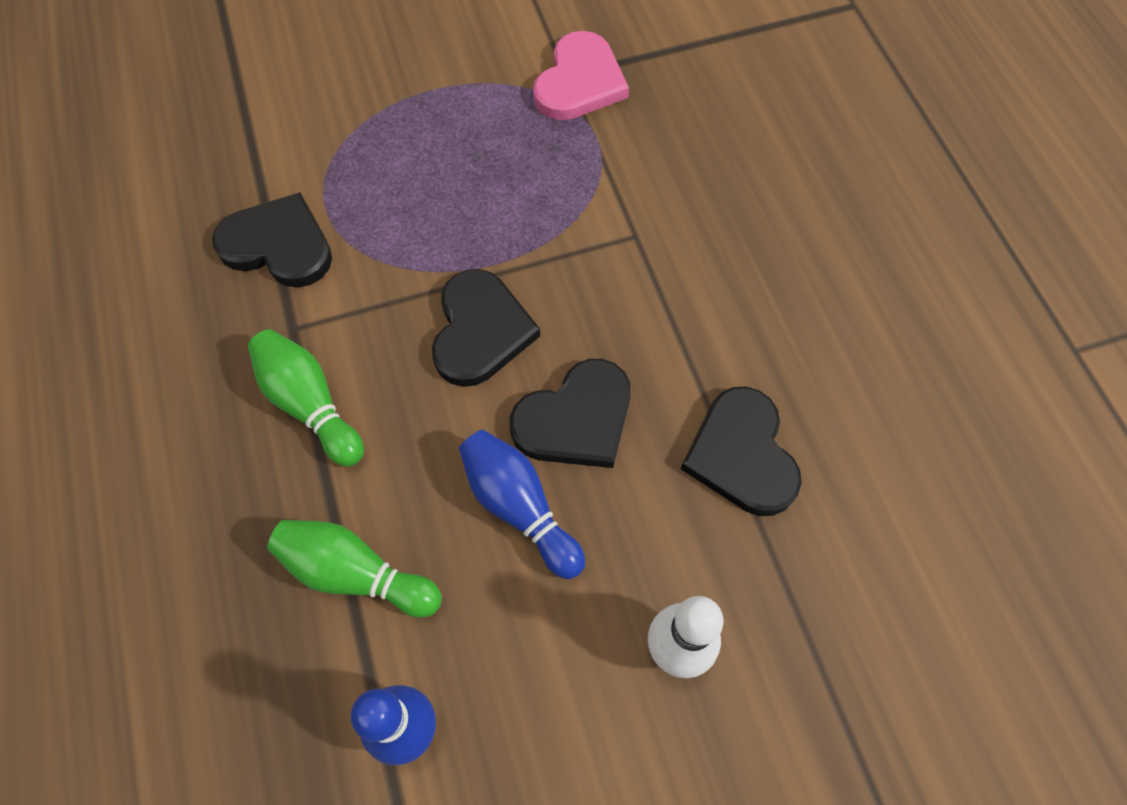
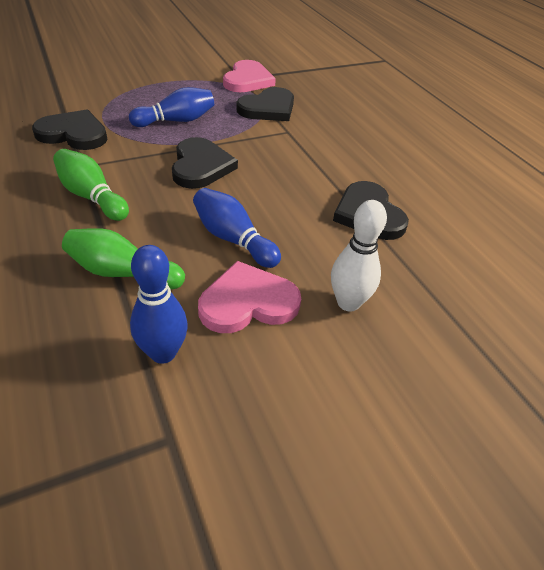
camera: 10 degrees left, 20 degrees down
black heart [510,359,631,468] -> black heart moved to [236,87,294,121]
none -> blue bowling pin [129,87,214,127]
none -> pink heart [198,261,301,333]

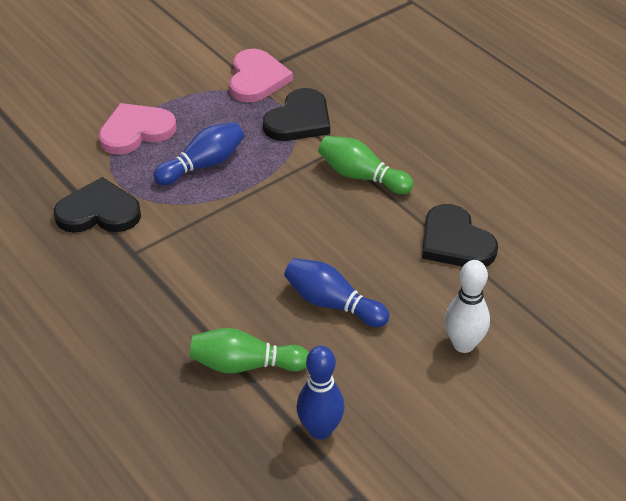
camera: 10 degrees left, 0 degrees up
green bowling pin [53,149,129,221] -> green bowling pin moved to [318,136,414,194]
black heart [172,137,238,189] -> none
pink heart [198,261,301,333] -> pink heart moved to [98,103,177,155]

